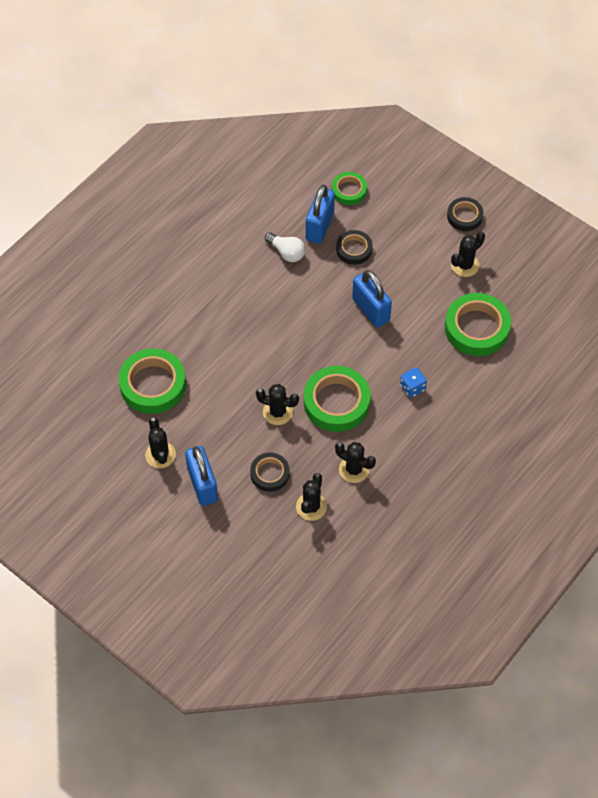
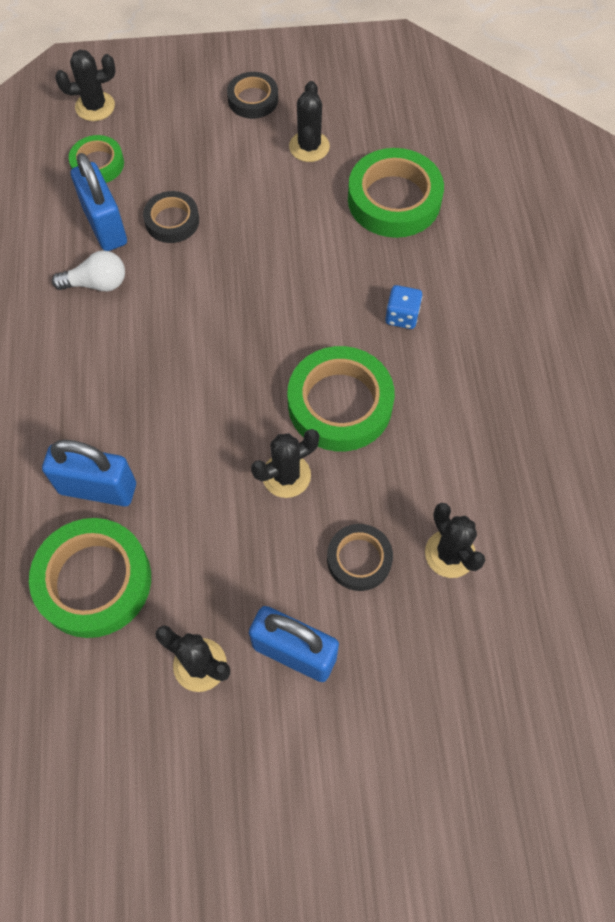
camera: 45 degrees left, 5 degrees up
black cactus [335,442,376,483] -> black cactus moved to [55,50,116,121]
blue padlock [352,270,392,328] -> blue padlock moved to [42,440,136,507]

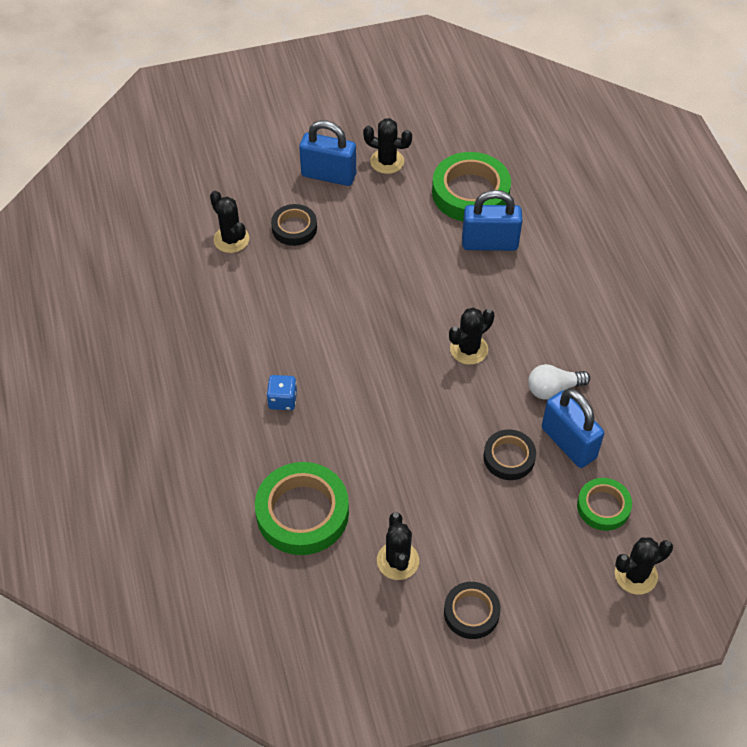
camera: 170 degrees right, 10 degrees down
black cactus [251,429,319,498] -> black cactus moved to [449,307,494,365]
green tape [288,346,395,451] -> none

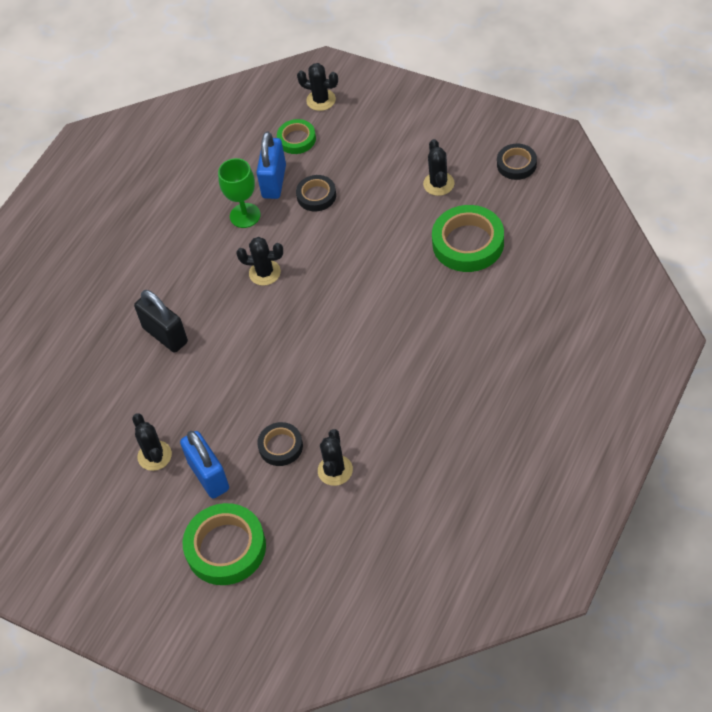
camera: 130 degrees left, 0 degrees up
blue dice [267,375,297,410] -> none
black cactus [377,512,419,580] -> black cactus turned 45 degrees counterclockwise [423,139,455,196]
green tape [432,152,511,221] -> green tape moved to [183,503,266,585]
black tape [444,582,501,639] -> black tape moved to [497,144,537,180]
blue padlock [462,190,523,251] -> black padlock [134,290,188,353]
white light bulb [528,364,590,400] -> green goblet [218,158,261,228]

